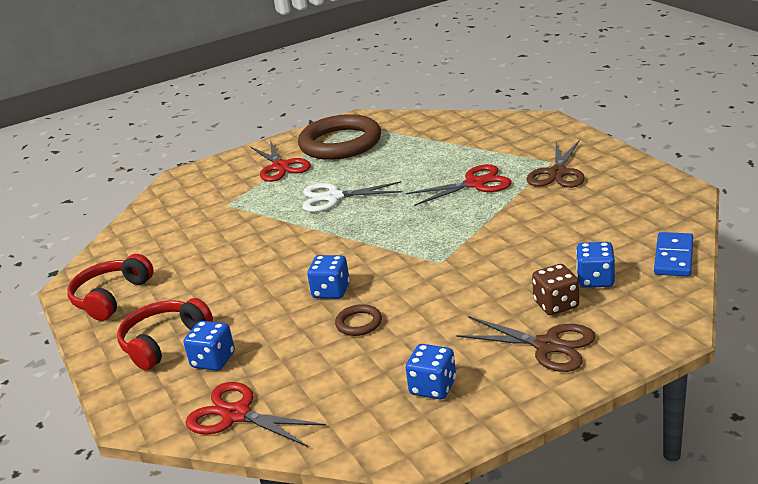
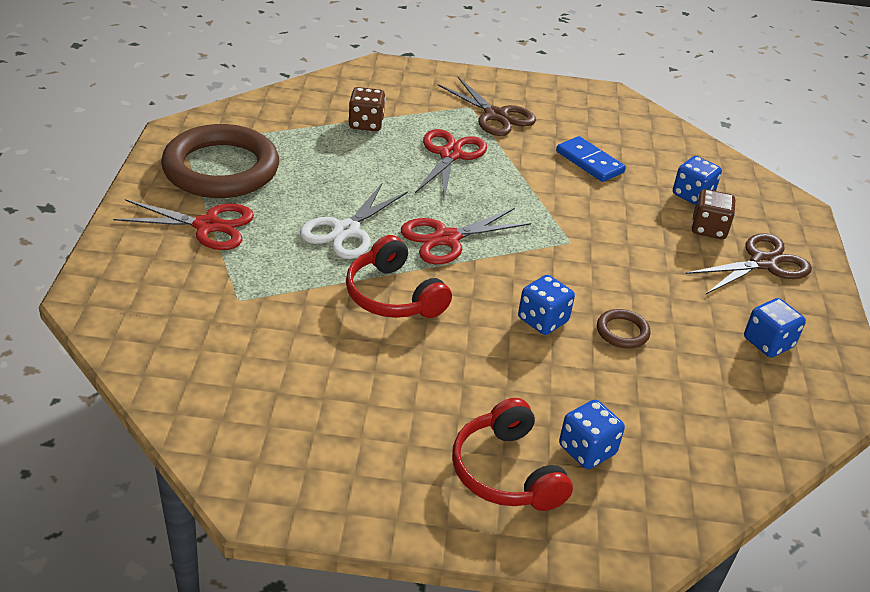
camera: 65 degrees left, 10 degrees up
red headphones [67,254,154,321] -> red headphones moved to [346,235,452,318]
red scissors [186,382,326,447] -> red scissors moved to [401,208,531,265]
blue domino [654,232,693,276] -> blue domino moved to [556,136,626,182]
none -> brown dice [348,87,385,131]

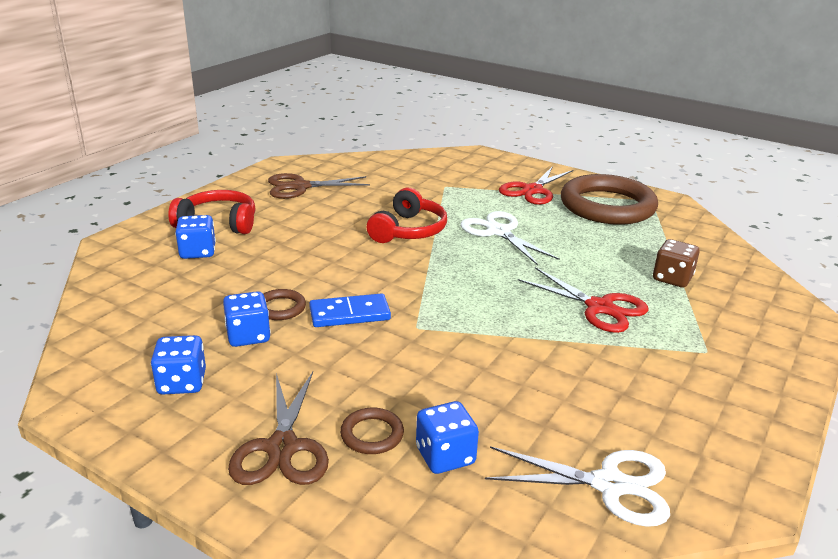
camera: 120 degrees right, 10 degrees down
red headphones [346,235,452,318] -> red headphones turned 120 degrees clockwise [367,187,447,243]
red scissors [401,208,531,265] -> none
brown scissors [438,77,536,136] -> brown scissors moved to [268,173,370,199]
blue dice [518,275,575,335] -> blue dice moved to [223,291,271,347]
blue domino [556,136,626,182] -> blue domino moved to [309,293,391,327]
brown dice [692,189,736,239] -> brown ring [340,407,404,454]
none -> white scissors [485,446,670,527]

